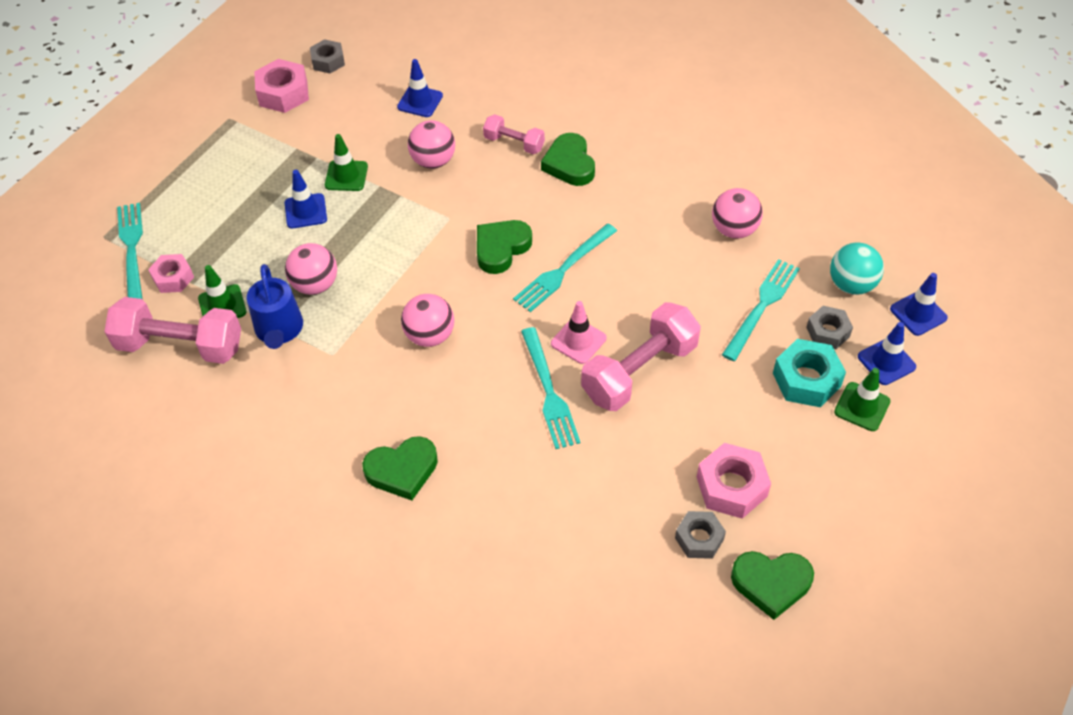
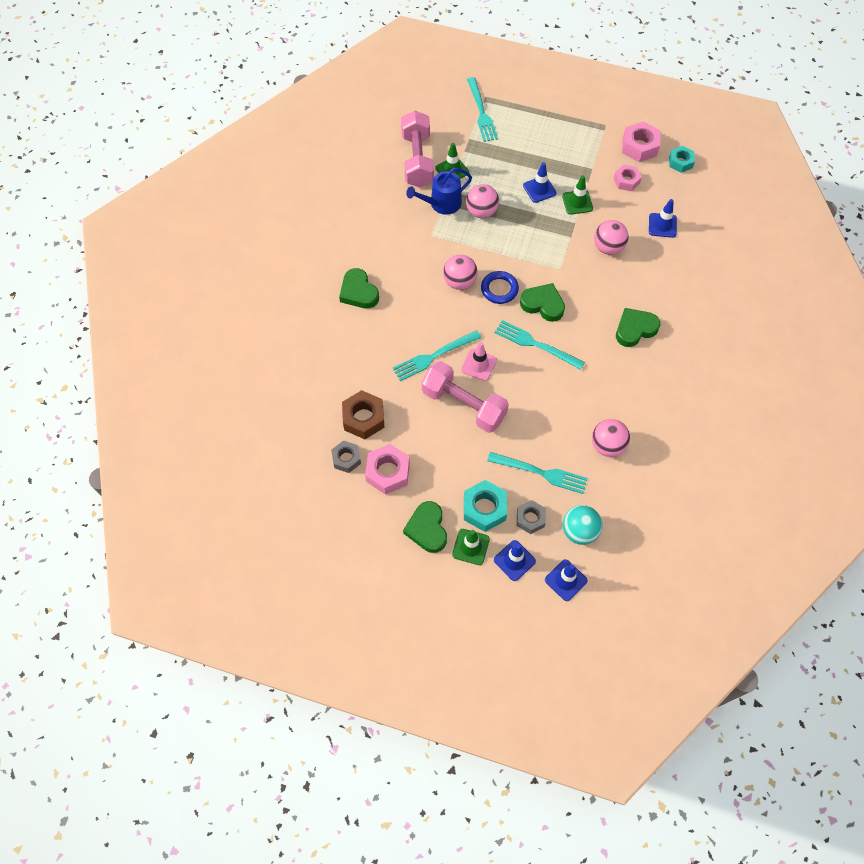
camera: 75 degrees right, 10 degrees up
turquoise fork [117,203,143,300] -> turquoise fork turned 105 degrees clockwise [467,77,498,142]
pink nut [148,254,194,293] -> pink nut moved to [614,165,642,191]
grey nut [310,39,345,74] -> turquoise nut [669,146,695,173]
pink dumbbell [483,114,545,154] -> none
green heart [731,551,814,620] -> green heart moved to [403,501,447,553]
none -> brown nut [342,390,385,439]
none -> blue ring [481,271,519,304]

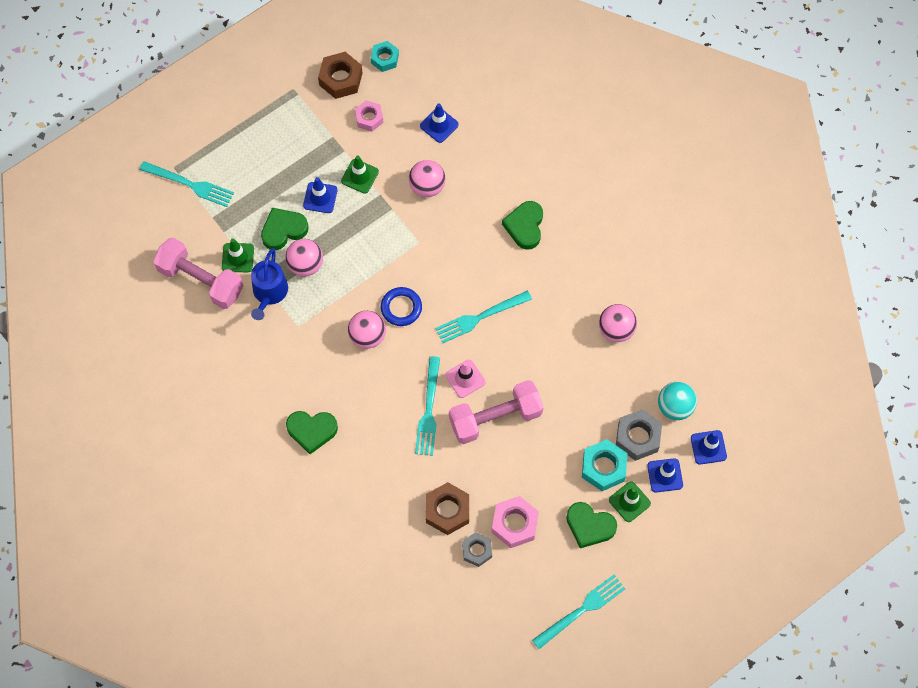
camera: 55 degrees left, 5 degrees up
turquoise fork [487,452,588,494] -> turquoise fork moved to [532,575,625,649]
grey nut [517,500,546,534] -> grey nut [616,409,662,461], size x1.52
green heart [520,283,565,322] -> green heart moved to [261,208,309,250]
pink nut [622,121,661,162] -> brown nut [318,52,363,99]

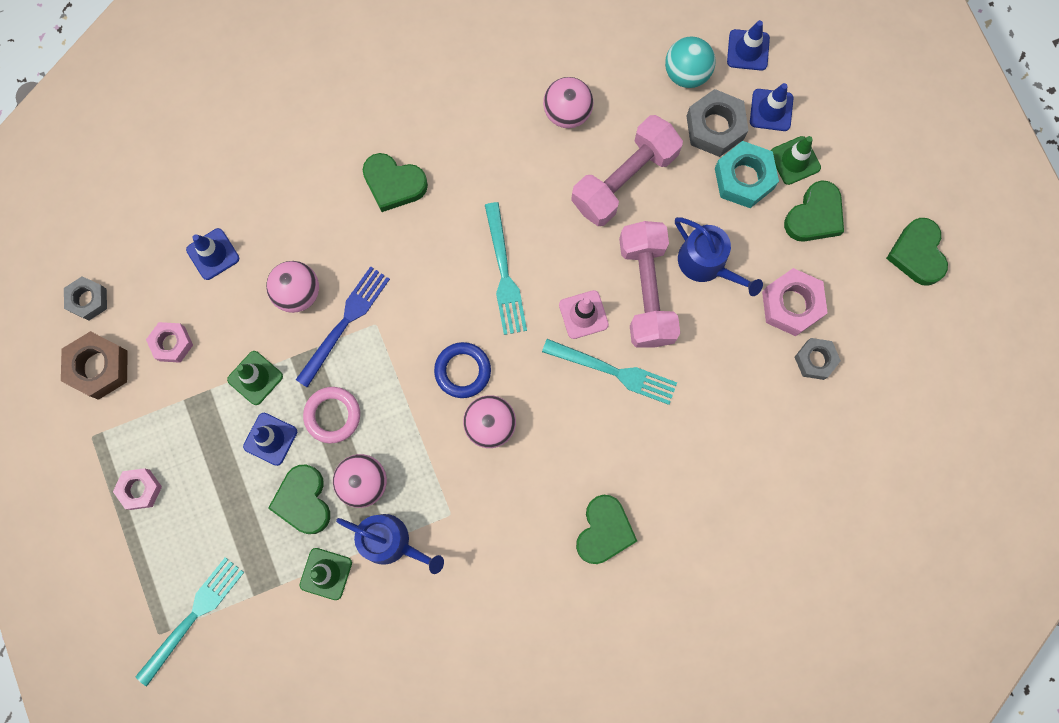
camera: 75 degrees left, 10 degrees up
pink dumbbell [153,238,243,309] -> pink dumbbell moved to [571,115,683,226]
turquoise nut [371,41,399,72] -> grey nut [64,276,107,321]
brown nut [426,482,469,535] -> none
turquoise fork [532,575,625,649] -> green heart [886,218,948,286]
none -> pink nut [113,468,162,510]
none -> blue fork [296,266,390,388]
none -> pink ring [303,387,360,443]
none -> blue watering can [675,217,763,296]

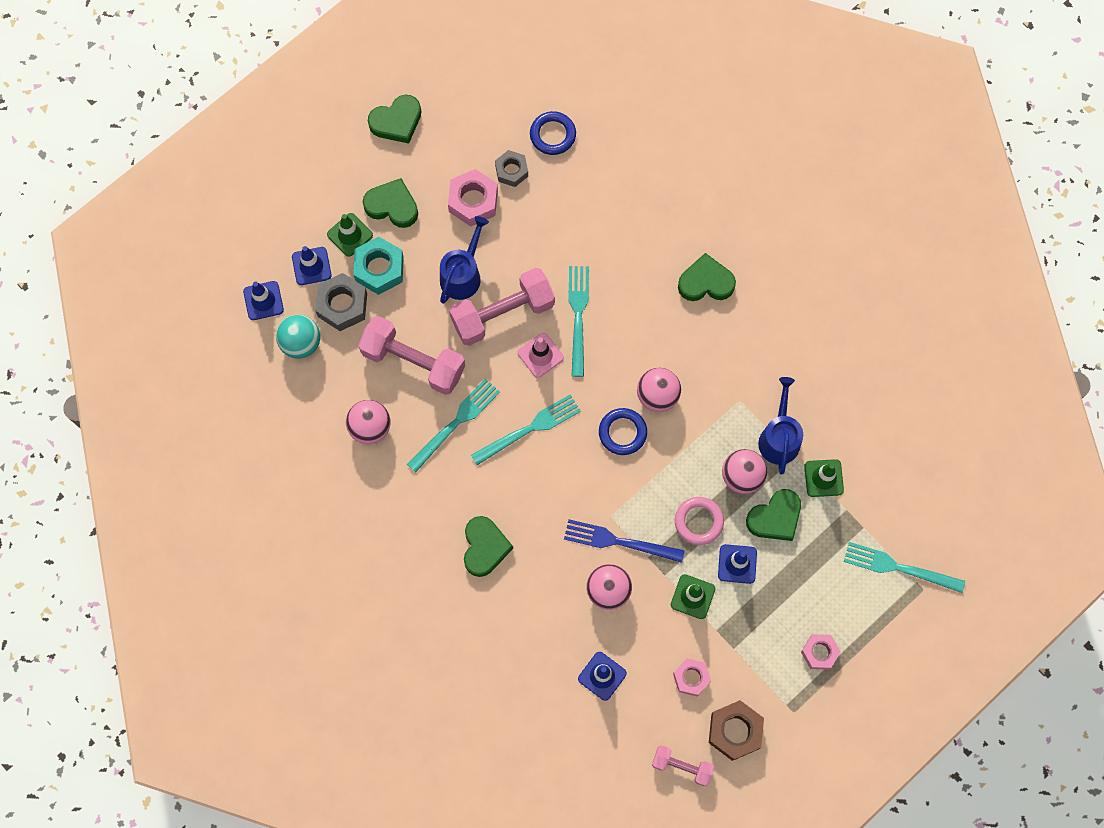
camera: 110 degrees left, 5 degrees down
grey nut [64,276,107,321] -> pink dumbbell [652,745,714,786]
none -> turquoise fork [407,379,500,472]
none -> blue ring [530,111,576,155]

